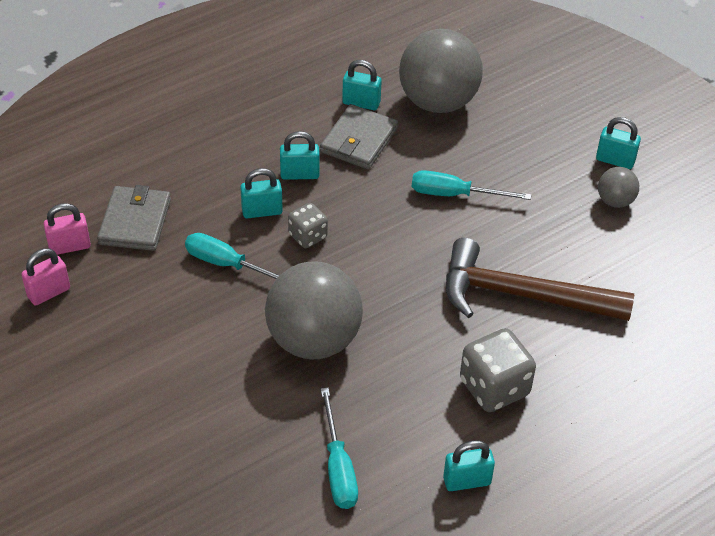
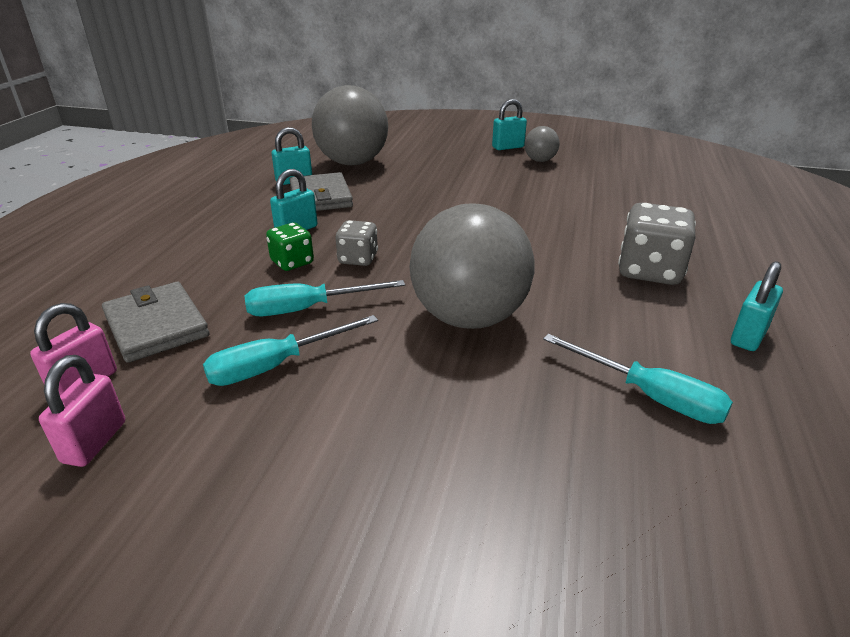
camera: 40 degrees left, 15 degrees down
turquoise padlock [240,168,283,218] -> green dice [266,223,314,271]
turquoise screwdriver [412,170,531,200] -> turquoise screwdriver moved to [203,315,378,386]
brown hammer [446,238,634,321] -> none

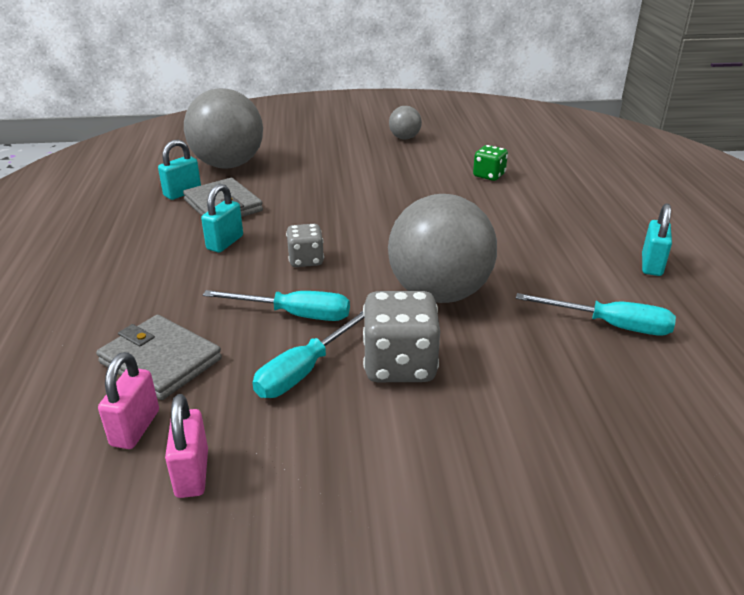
camera: 20 degrees left, 0 degrees up
turquoise screwdriver [245,280,405,316] -> turquoise screwdriver turned 135 degrees counterclockwise [203,290,350,321]
green dice [266,223,314,271] -> green dice moved to [473,145,508,181]
turquoise padlock [492,99,527,150] -> none
grey dice [618,203,696,285] -> grey dice moved to [363,291,440,382]

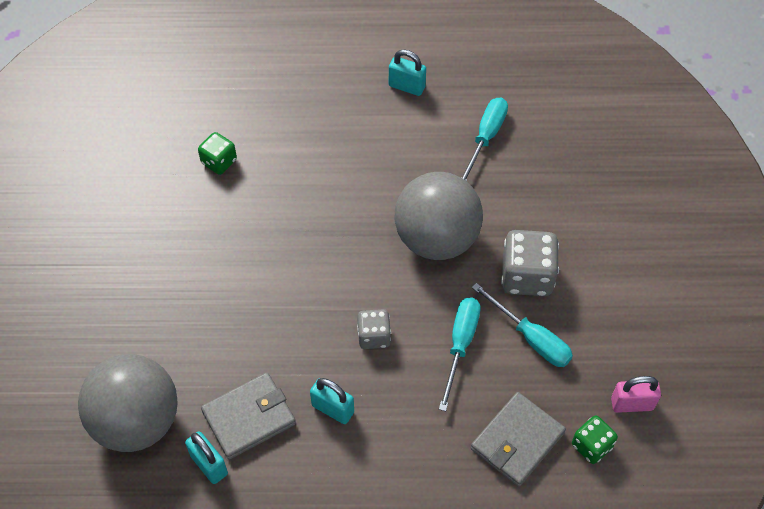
camera: 85 degrees left, 25 degrees up
pink padlock [98,352,159,449] -> green dice [572,416,618,464]
grey ball [389,106,422,139] -> none

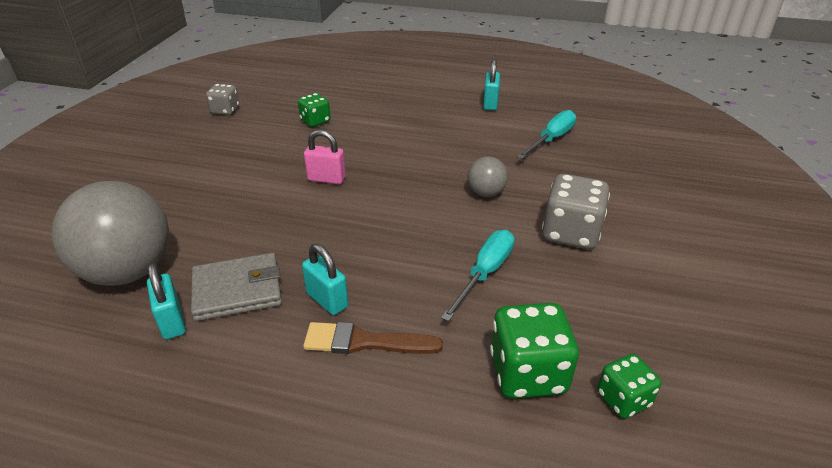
camera: 15 degrees right, 20 degrees down
grey dice [357,309,391,349] -> grey dice moved to [206,84,239,115]
turquoise padlock [389,50,426,96] -> turquoise padlock turned 60 degrees clockwise [483,59,500,110]
grey ball [395,172,483,260] -> grey ball [468,157,508,197], size x0.47
grey wallet [471,392,566,487] -> green dice [490,303,579,399]
turquoise screwdriver [472,283,573,367] -> none
pink padlock [611,376,661,413] -> pink padlock moved to [304,130,346,184]
none -> brown brush [303,322,443,354]

